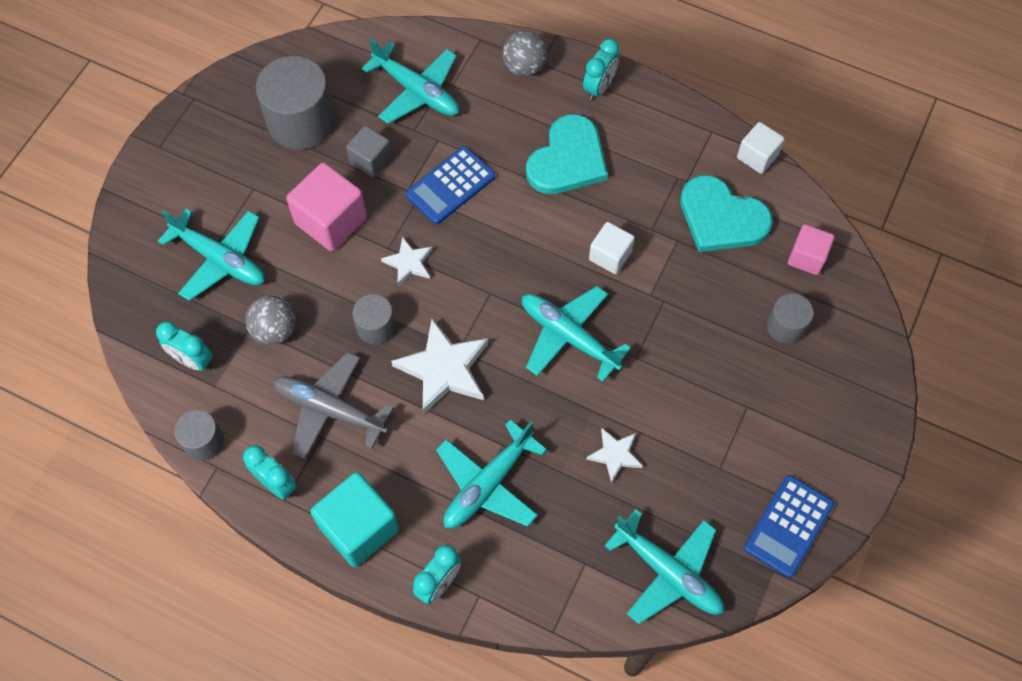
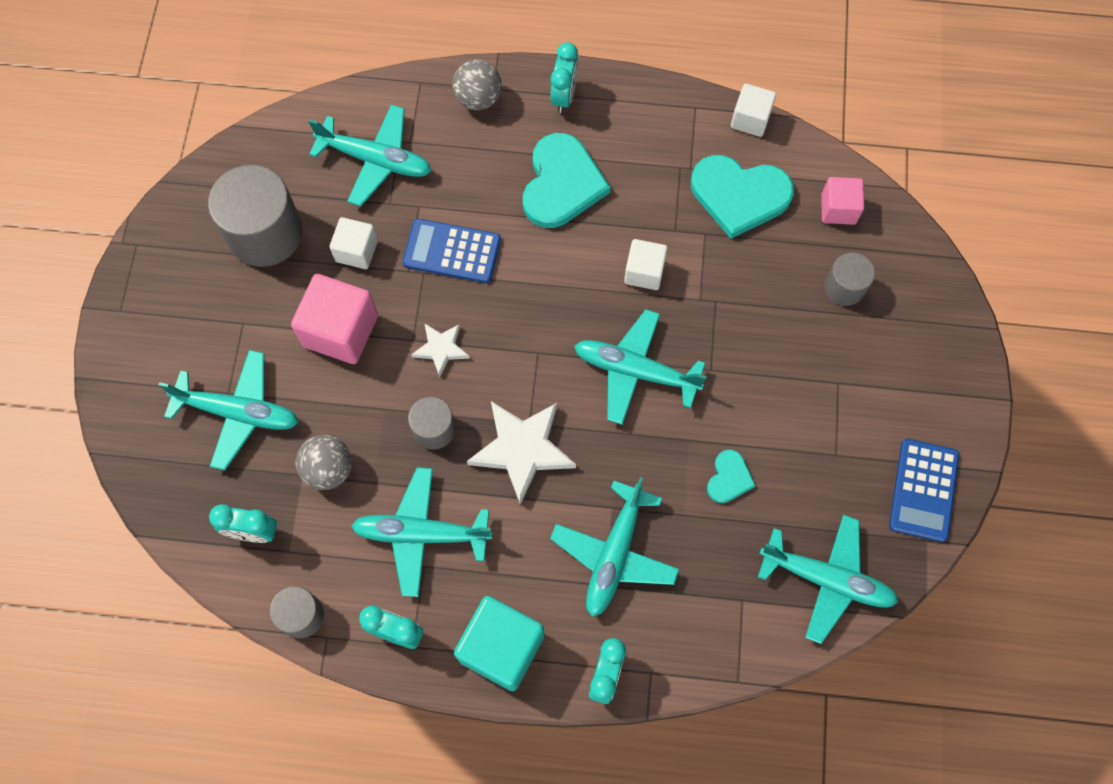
camera: 20 degrees left, 5 degrees up
grey plane [273,352,394,459] -> turquoise plane [351,467,493,597]
grey cube [346,126,392,177] -> white cube [330,217,378,269]
blue calculator [406,146,495,224] -> blue calculator turned 75 degrees clockwise [403,219,501,283]
white star [586,428,643,483] -> turquoise heart [707,450,756,503]

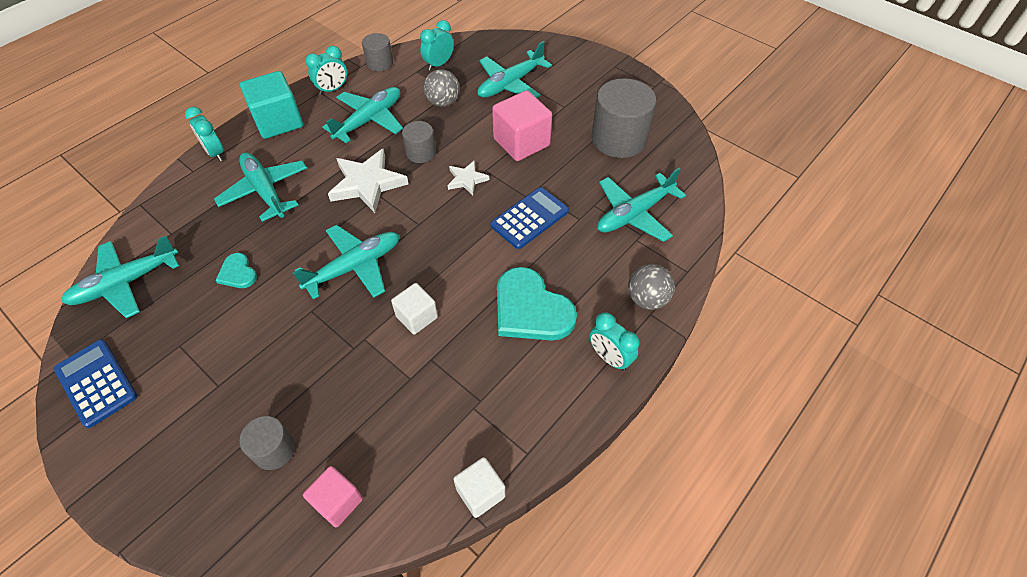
camera: 125 degrees right, 15 degrees down
white cube [330,217,378,269] -> none
turquoise heart [691,155,794,239] -> none

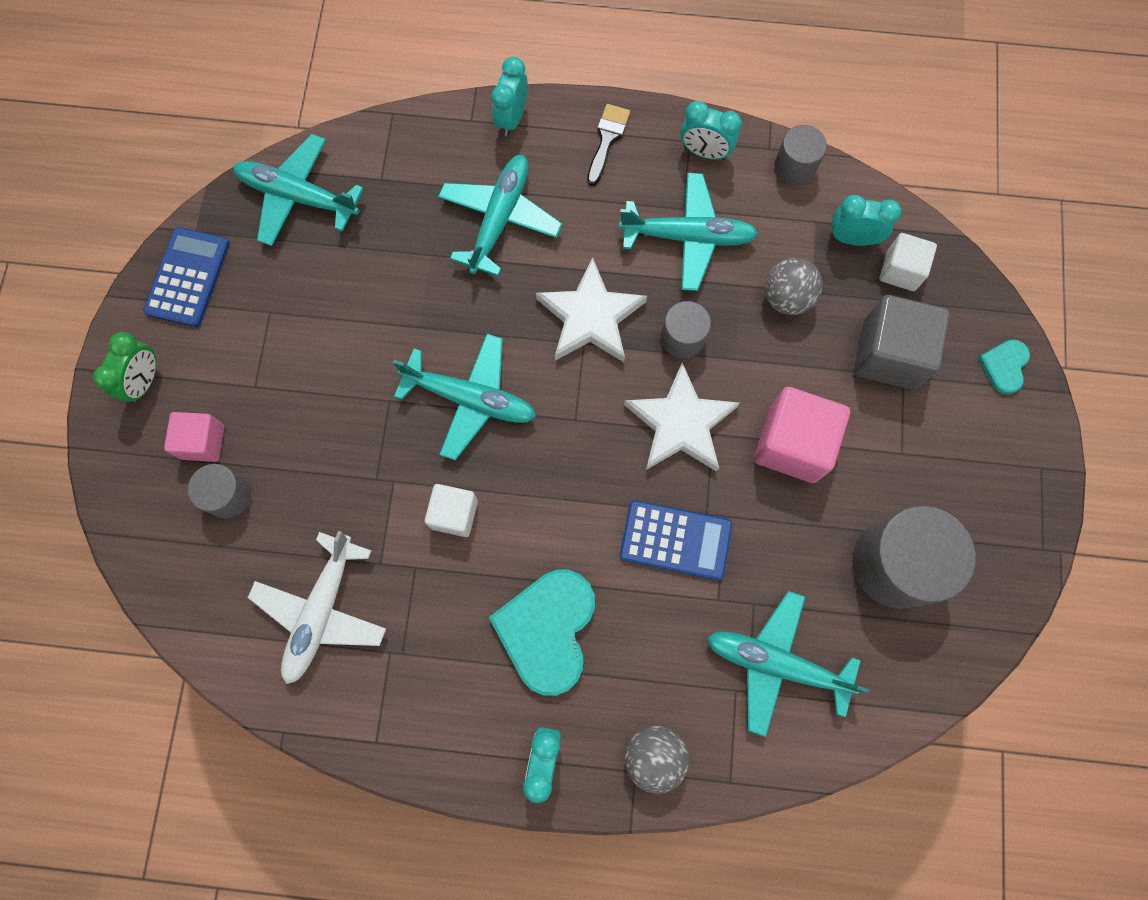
camera: 55 degrees right, 20 degrees up
turquoise heart [215,253,257,288] -> turquoise heart moved to [978,339,1030,394]
turquoise cube [240,71,303,139] -> black brush [587,104,630,186]
pink cube [303,466,363,527] -> pink cube moved to [164,412,224,462]
white star [448,160,489,195] -> white star [624,363,740,472], size x1.81
white cube [453,457,505,518] -> white cube moved to [879,233,937,291]
turquoise plane [478,41,552,98] -> grey cube [854,295,950,390]
none -> green clock [93,332,156,403]
none -> white plane [248,531,386,684]

